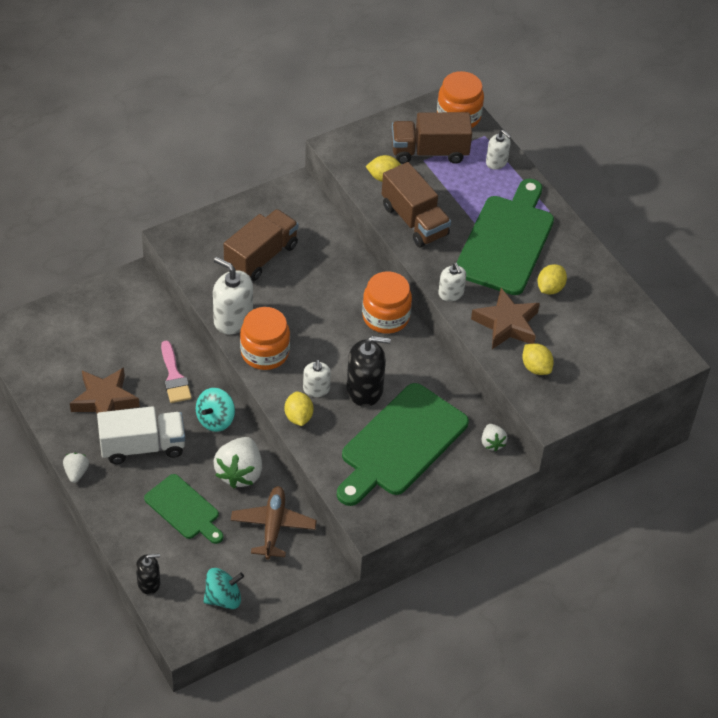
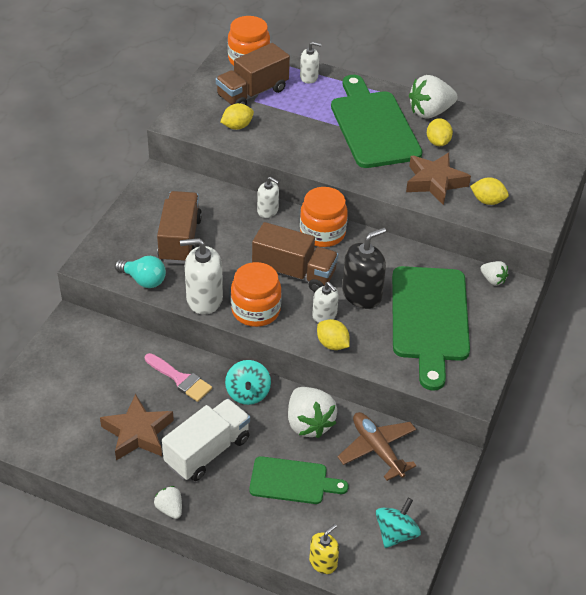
camera: 35 degrees left, 5 degrees down
black soap dispenser [136,554,160,595] -> yellow soap dispenser [309,524,339,574]
brown truck [382,162,451,247] -> brown truck moved to [252,222,338,292]
white soap dispenser [438,263,466,301] -> white soap dispenser moved to [257,177,279,218]
none -> turquoise light bulb [115,256,166,288]
none -> white strawberry [409,75,458,119]

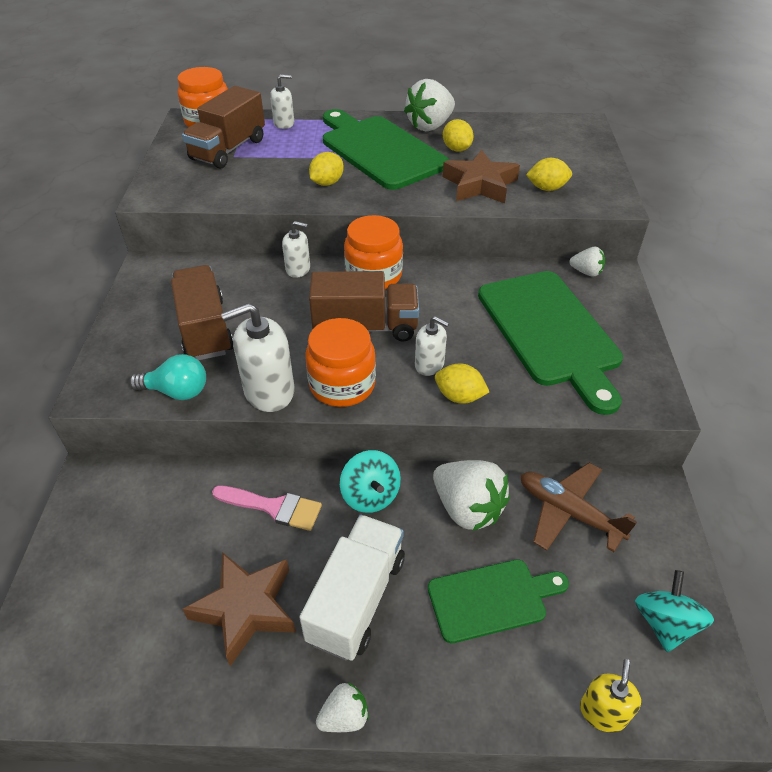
camera: 20 degrees left, 0 degrees up
white strawberry [154,486,182,519] -> white strawberry turned 120 degrees clockwise [316,682,369,732]
yellow lemon [220,103,254,130] -> yellow lemon moved to [309,152,344,186]
black soap dispenser [342,227,386,309] -> none

